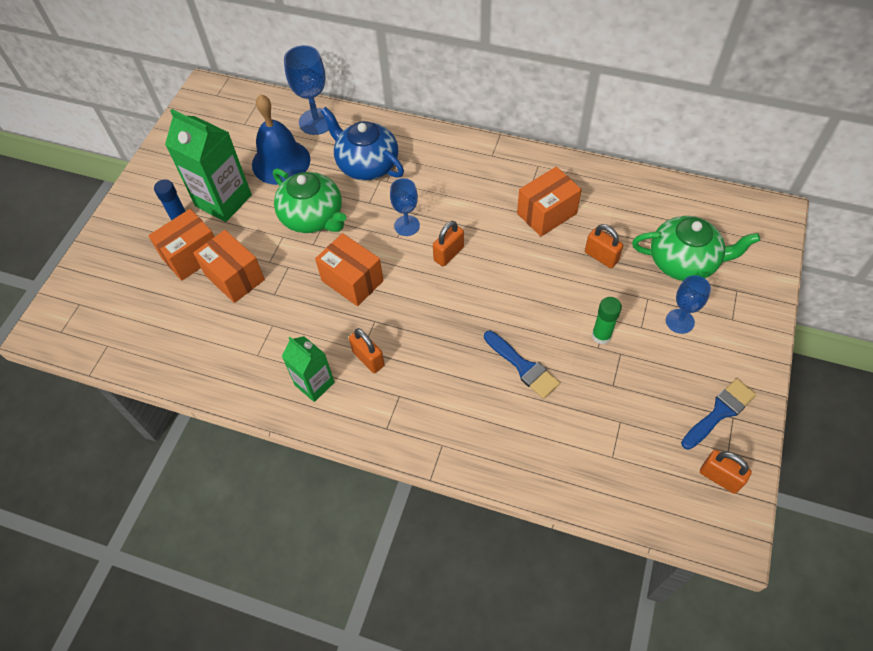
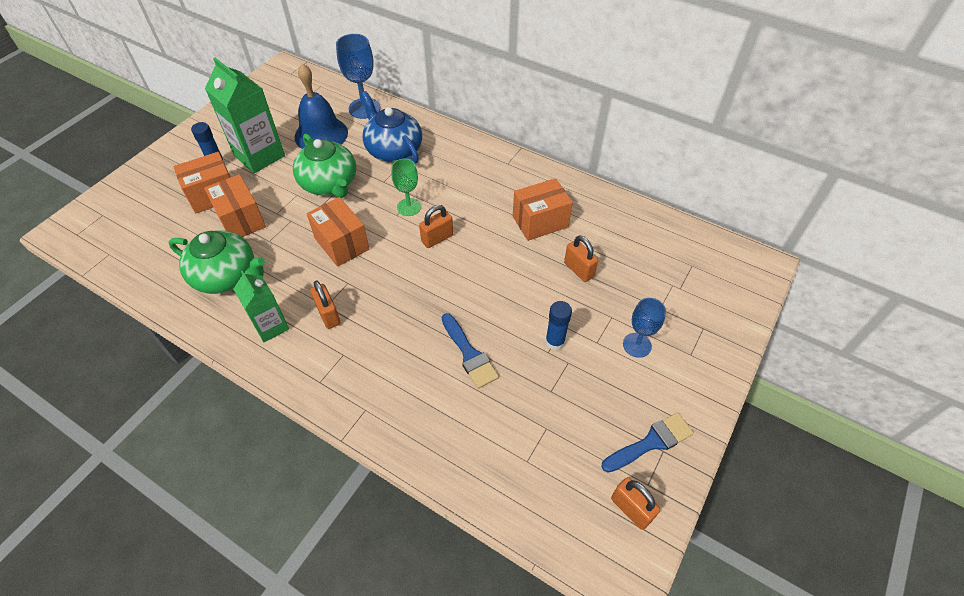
camera: 10 degrees right, 5 degrees down
blue goblet [390,178,420,236] -> green goblet [391,159,421,216]
green glue stick [592,297,622,344] -> blue glue stick [545,301,572,350]
green teapot [632,216,760,281] -> green teapot moved to [169,230,265,294]

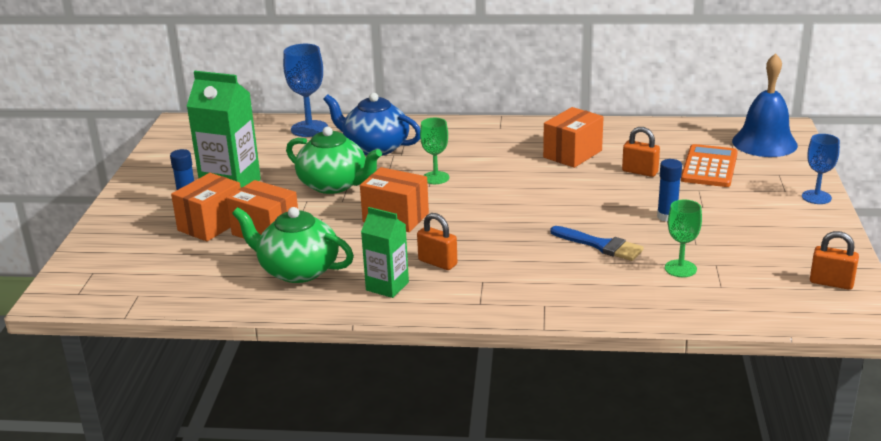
camera: 25 degrees left, 25 degrees down
green teapot [169,230,265,294] -> green teapot turned 150 degrees counterclockwise [232,207,354,283]
blue bell [295,64,348,149] -> blue bell moved to [732,53,798,157]
orange padlock [419,205,453,248] -> none
blue brush [602,412,694,472] -> none
blue goblet [623,298,666,358] -> blue goblet moved to [802,134,840,204]
none -> green goblet [665,200,702,277]
none -> orange calculator [681,144,738,187]

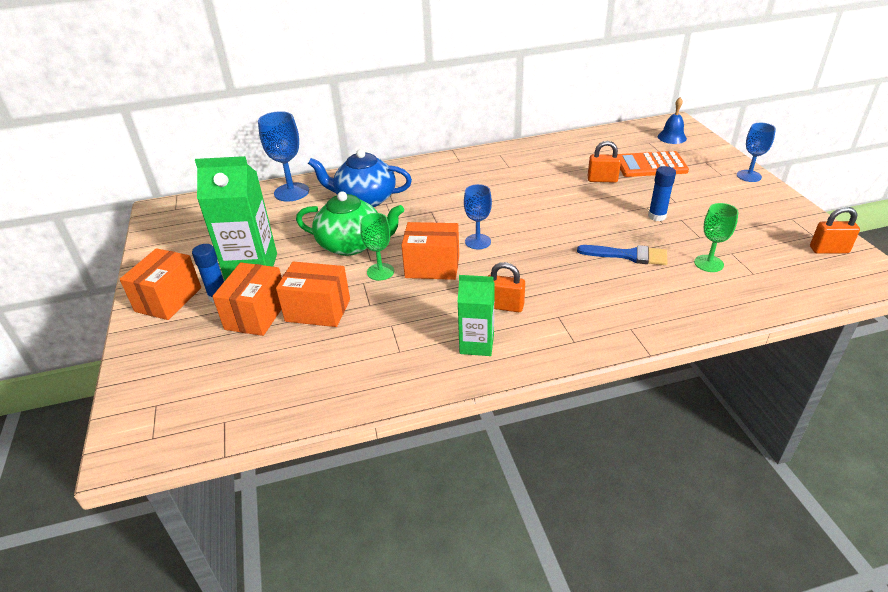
camera: 20 degrees left, 10 degrees up
green teapot [232,207,354,283] -> none
green goblet [420,118,449,184] -> green goblet moved to [360,213,394,281]
orange box [543,107,603,168] -> orange box moved to [120,248,201,320]
orange calculator [681,144,738,187] -> orange calculator turned 90 degrees counterclockwise [617,151,689,177]
blue bell [732,53,798,157] -> blue bell [658,97,687,144], size x0.55
none -> blue goblet [464,184,492,249]

